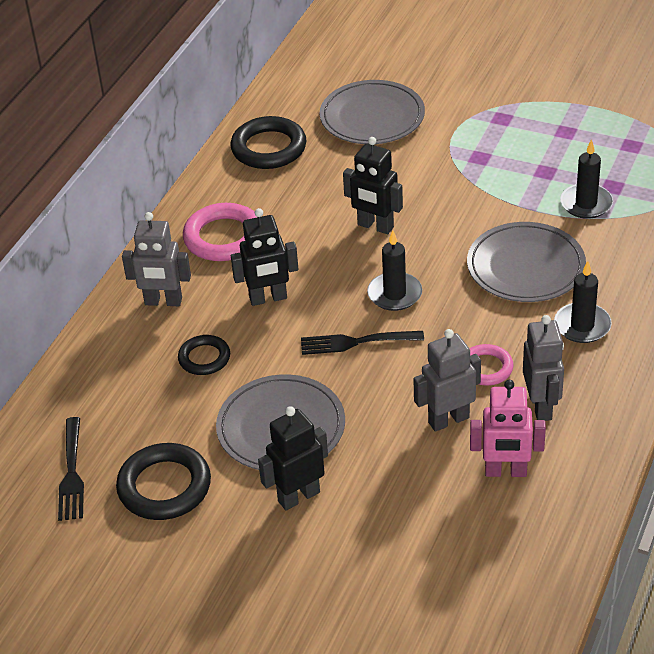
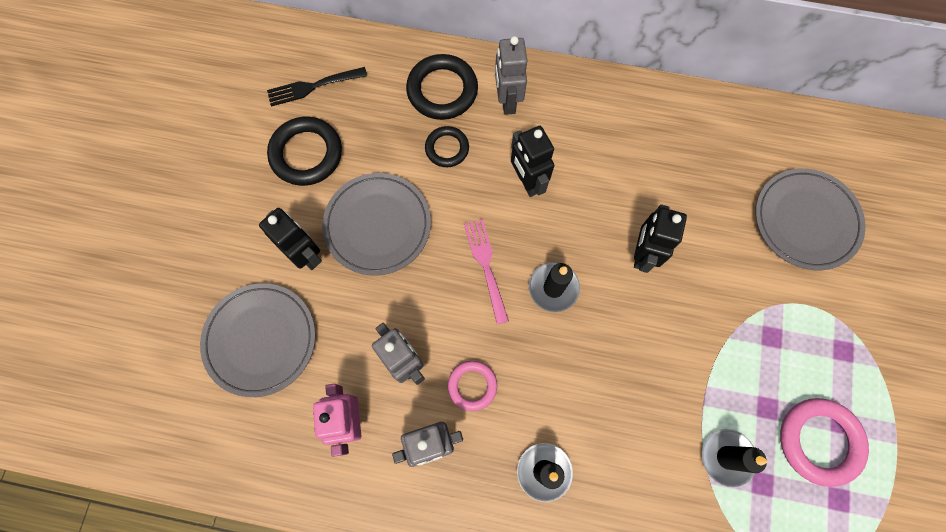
camera: 75 degrees right, 30 degrees up
pink ring [183,203,257,261] -> pink ring moved to [780,398,869,487]
black ring [230,116,306,169] -> black ring moved to [406,54,478,120]
black fork [301,331,424,355] -> pink fork [464,219,509,324]
grey plate [467,222,586,302] -> grey plate moved to [200,283,316,397]

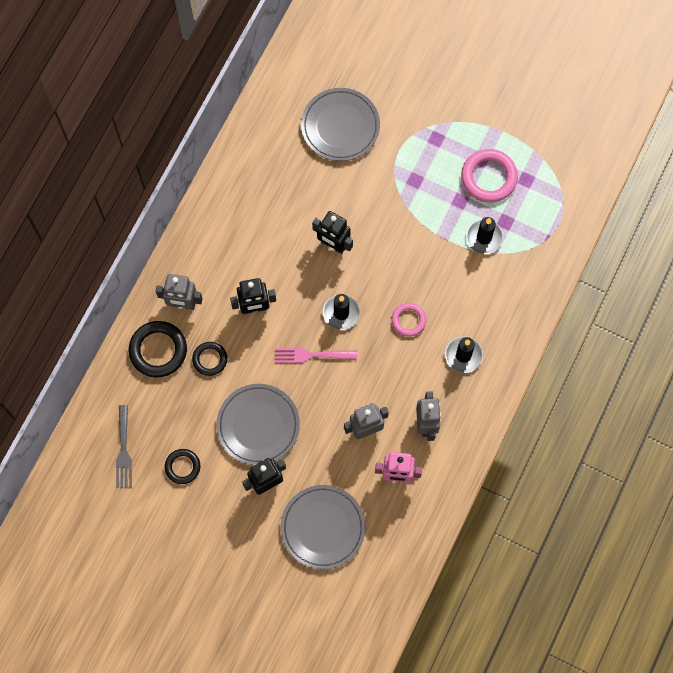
camera: 75 degrees left, 0 degrees up
black fork [267,67,367,107] -> grey fork [116,405,132,488]
black ring [267,117,342,186] -> black ring [165,449,200,484], size x0.60
pink ring [448,361,497,411] -> pink ring moved to [391,303,426,336]

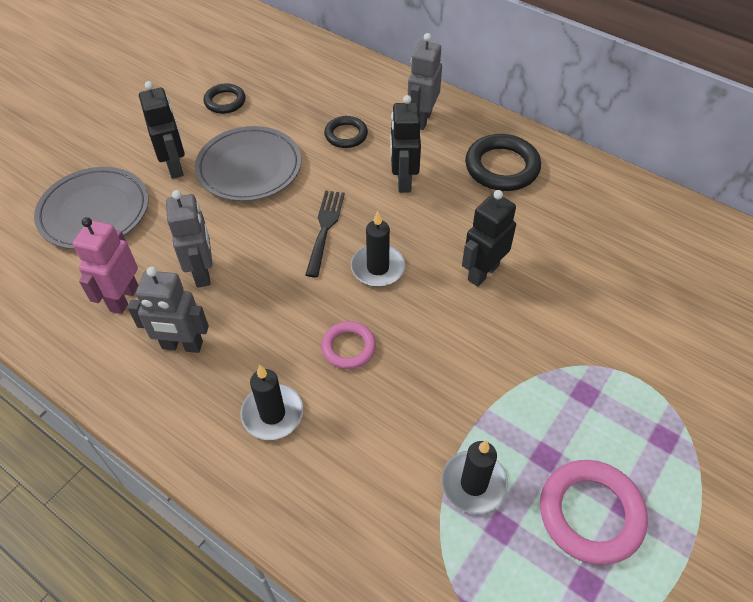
camera: 100 degrees right, 20 degrees down
grey fork [116,405,132,488] -> none
black ring [129,321,187,377] -> black ring moved to [465,134,541,191]
pink fork [275,348,357,363] -> black fork [305,191,345,277]
grey plate [301,88,380,161] -> none

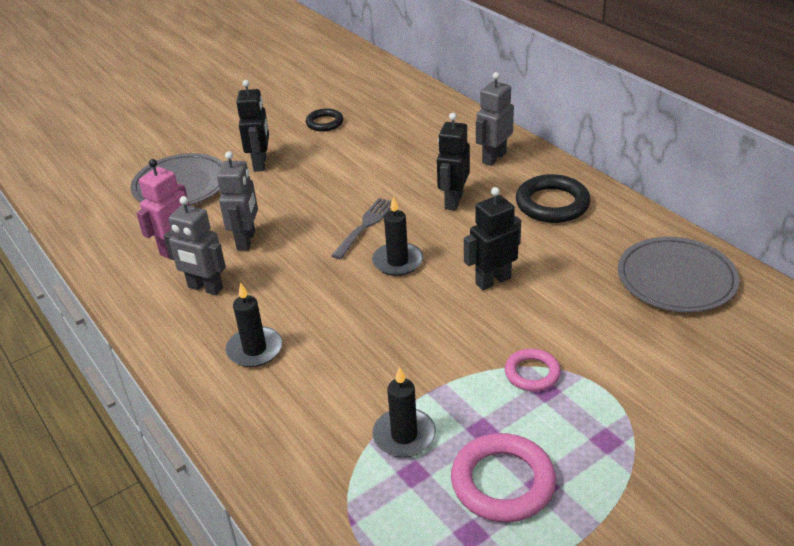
camera: 20 degrees right, 15 degrees down
grey plate [195,126,301,201] -> grey plate moved to [618,237,740,312]
black fork [305,191,345,277] -> grey fork [331,198,391,259]
pink ring [321,321,376,369] -> pink ring moved to [505,349,561,392]
black ring [324,116,368,148] -> none

